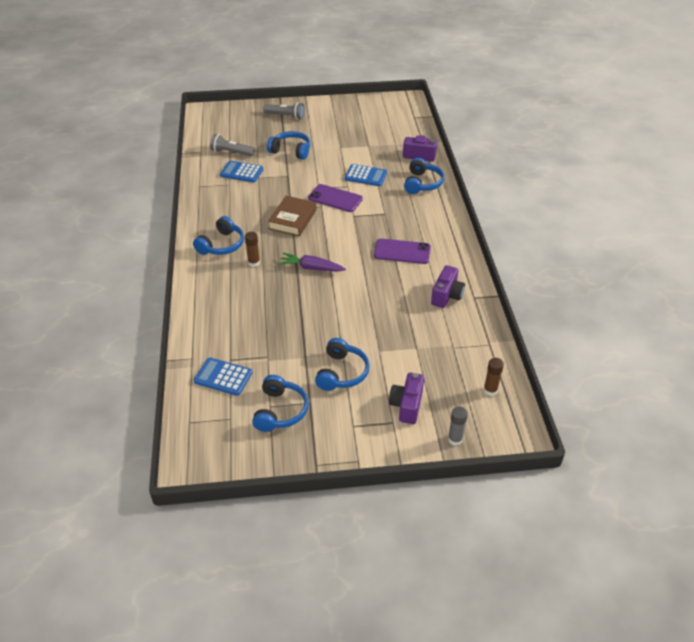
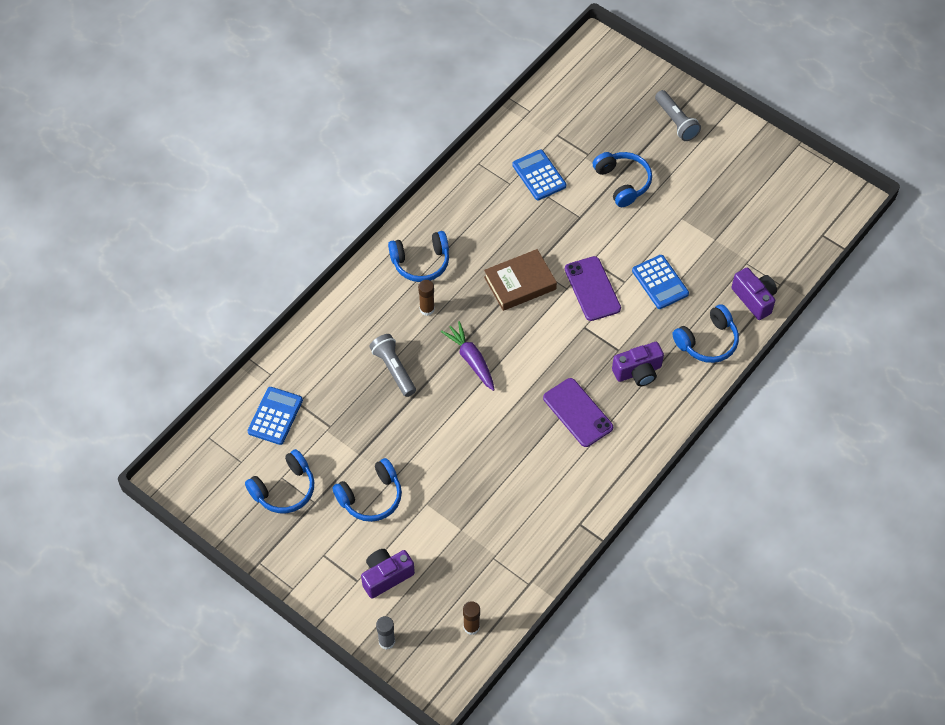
camera: 45 degrees right, 15 degrees up
blue calculator [194,357,252,396] -> blue calculator turned 45 degrees clockwise [248,387,303,445]
grey flashlight [210,134,255,156] -> grey flashlight moved to [369,334,416,397]
purple camera [431,265,465,308] -> purple camera moved to [612,342,664,386]

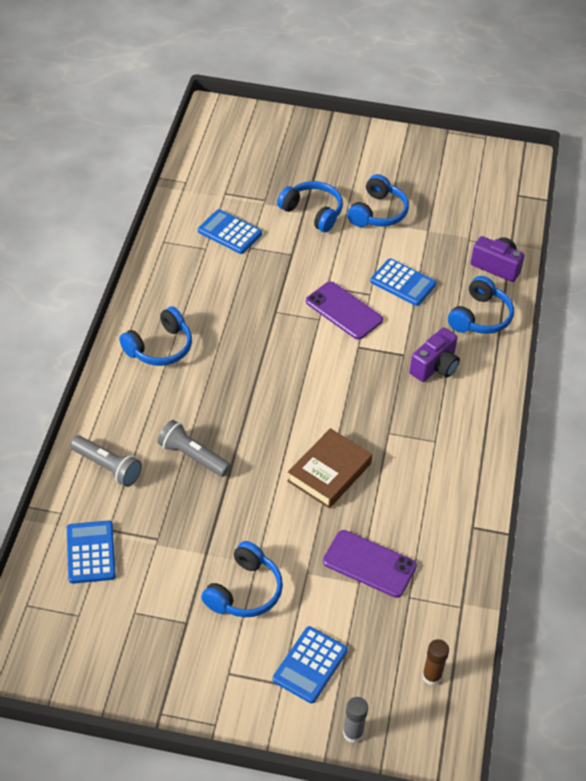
camera: 30 degrees left, 10 degrees down
blue headphones [245,449,314,513] -> blue headphones moved to [347,174,409,227]
purple camera [361,549,415,599] -> blue calculator [273,626,348,703]
brown glue stick [418,280,435,316] -> none
purple carrot [441,321,495,391] -> none
brown book [484,249,557,311] -> brown book moved to [287,428,372,508]
purple phone [543,378,613,447] -> purple phone moved to [323,530,417,598]
grey flashlight [655,90,701,141] -> grey flashlight moved to [70,436,142,487]

